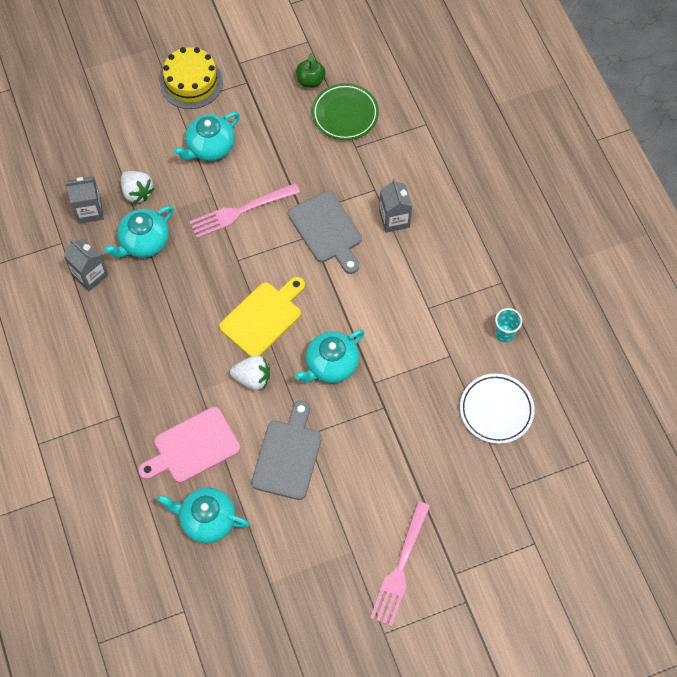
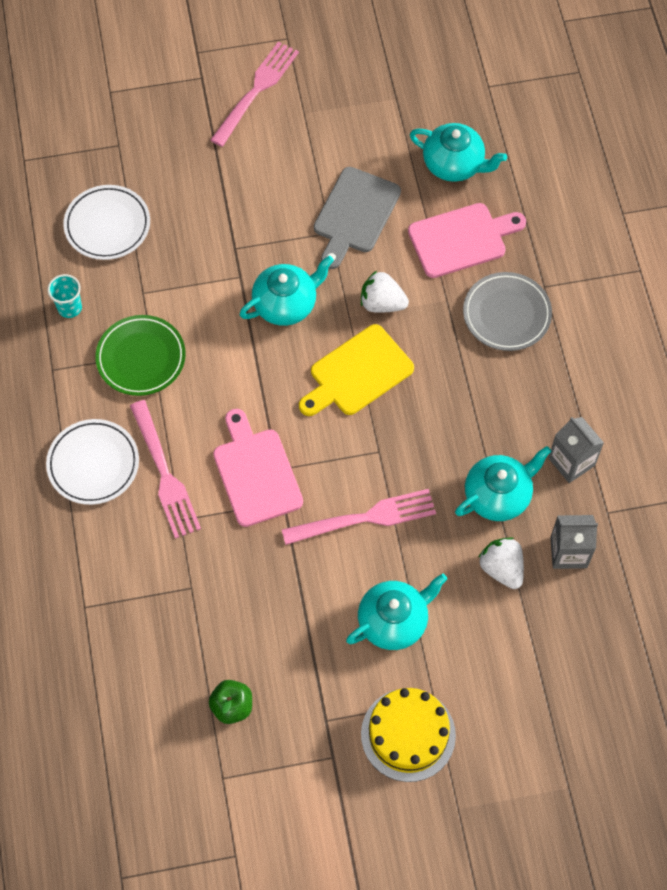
camera: 170 degrees left, 0 degrees up
grey cutting board [288,191,362,274] -> pink cutting board [213,409,303,527]
green plate [312,83,379,140] -> green plate moved to [95,315,186,396]
grey carton [379,179,412,233] -> pink fork [130,400,201,539]
none -> white plate [46,419,139,505]
none -> grey plate [463,272,552,351]

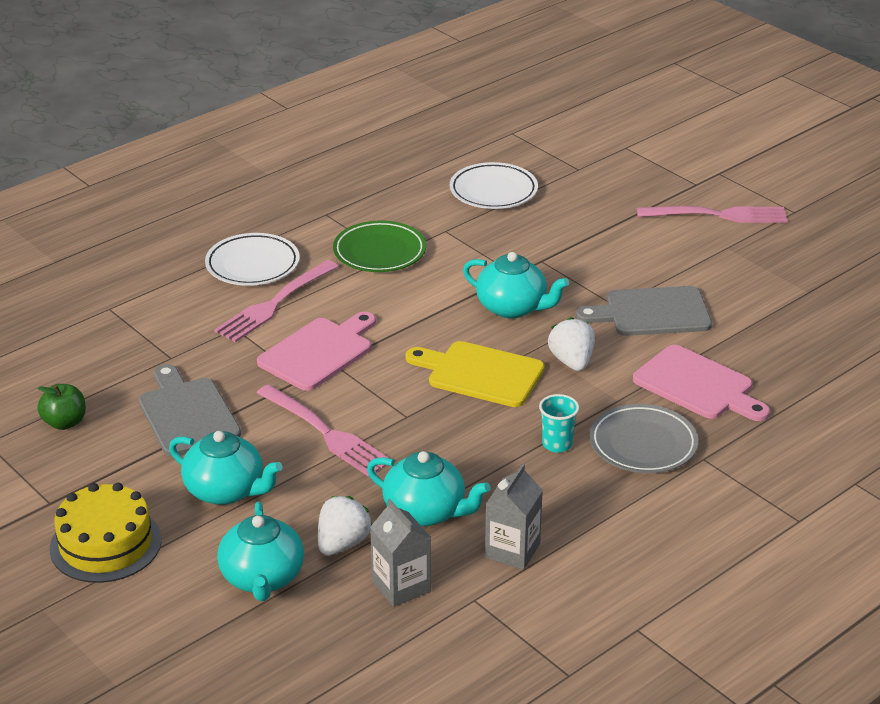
camera: 60 degrees right, 30 degrees down
turquoise cup [47,274,82,318] -> turquoise cup moved to [539,394,579,453]
turquoise teapot [410,123,507,182] -> turquoise teapot moved to [217,502,304,601]
none -> grey cutting board [139,364,241,457]

